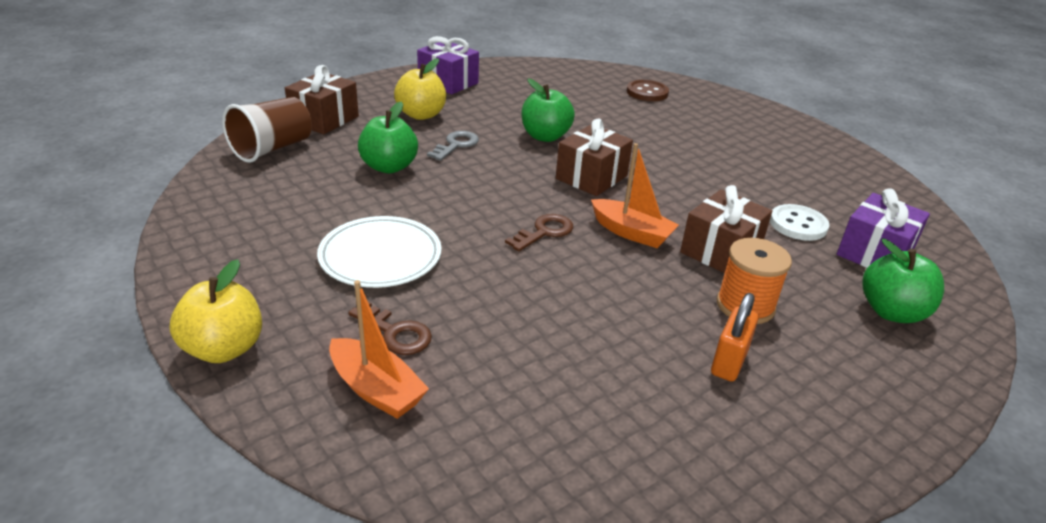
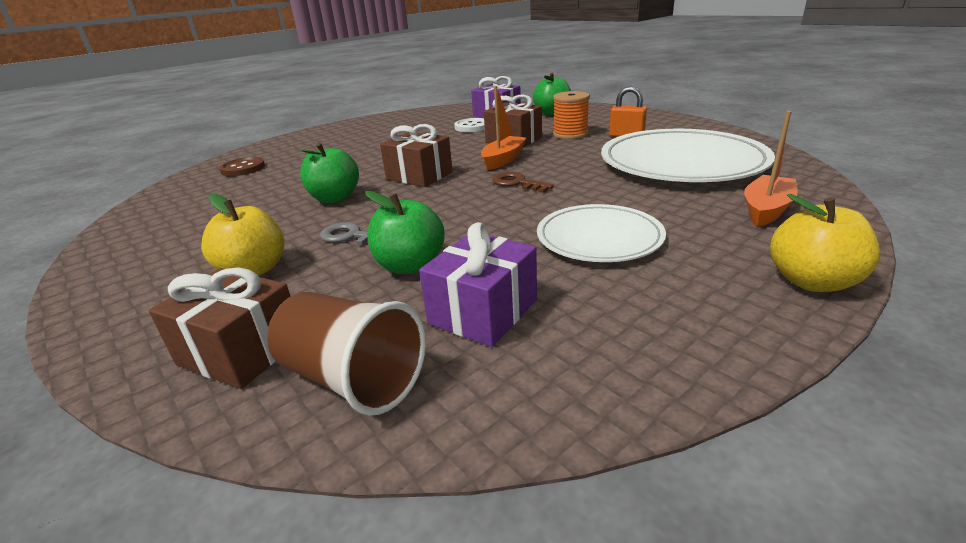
camera: 90 degrees left, 5 degrees down
brown key [348,302,432,355] -> none
purple gift [417,36,479,94] -> purple gift moved to [419,222,537,347]
none -> white plate [601,129,775,182]

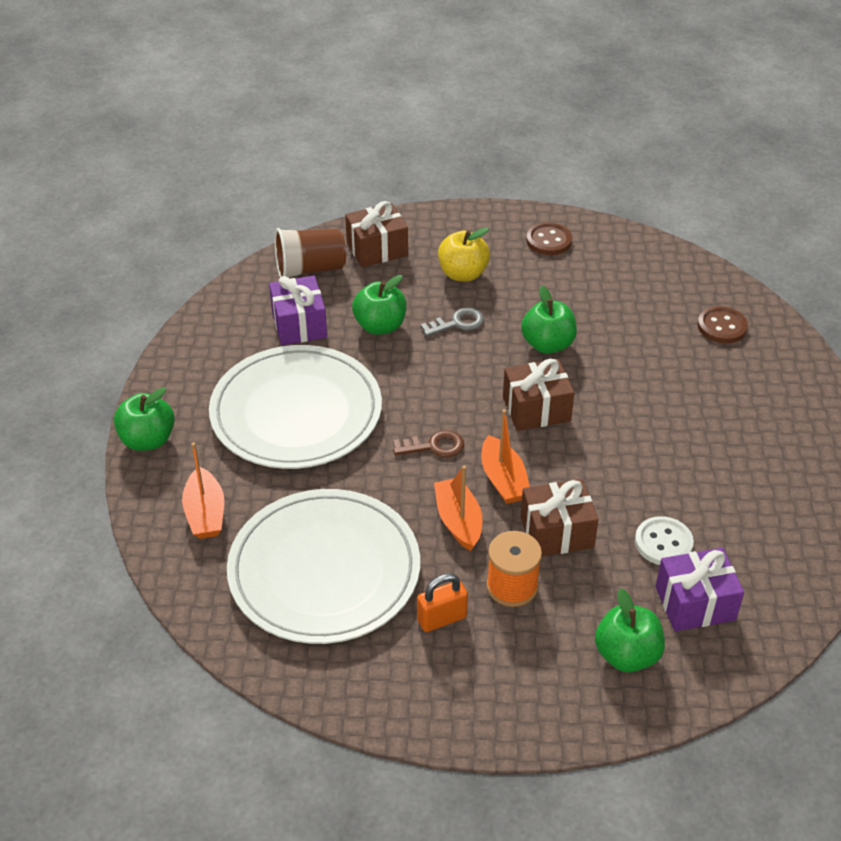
camera: 130 degrees right, 15 degrees up
white plate [537,204,666,262] -> white plate [209,345,382,469], size x1.71
yellow apple [770,194,880,292] -> green apple [114,387,175,451]
none -> orange boat [434,466,482,551]
none -> brown button [526,222,572,255]

